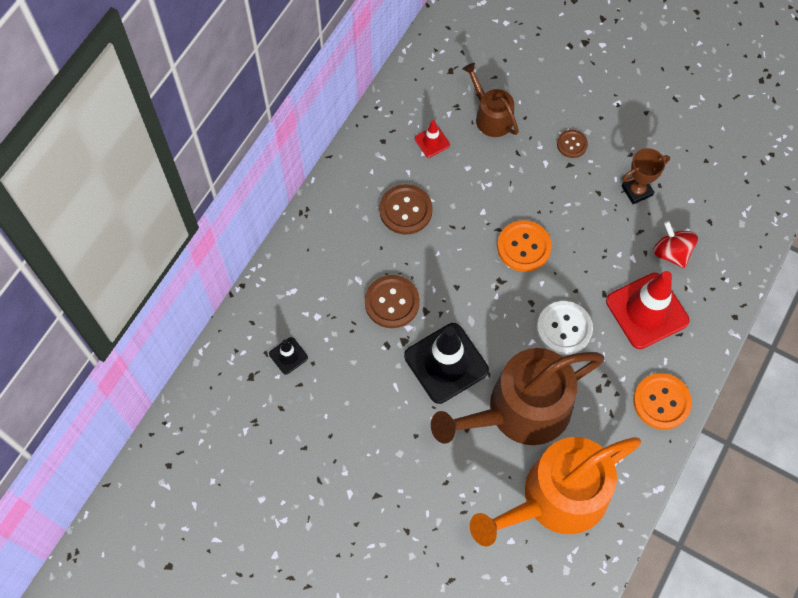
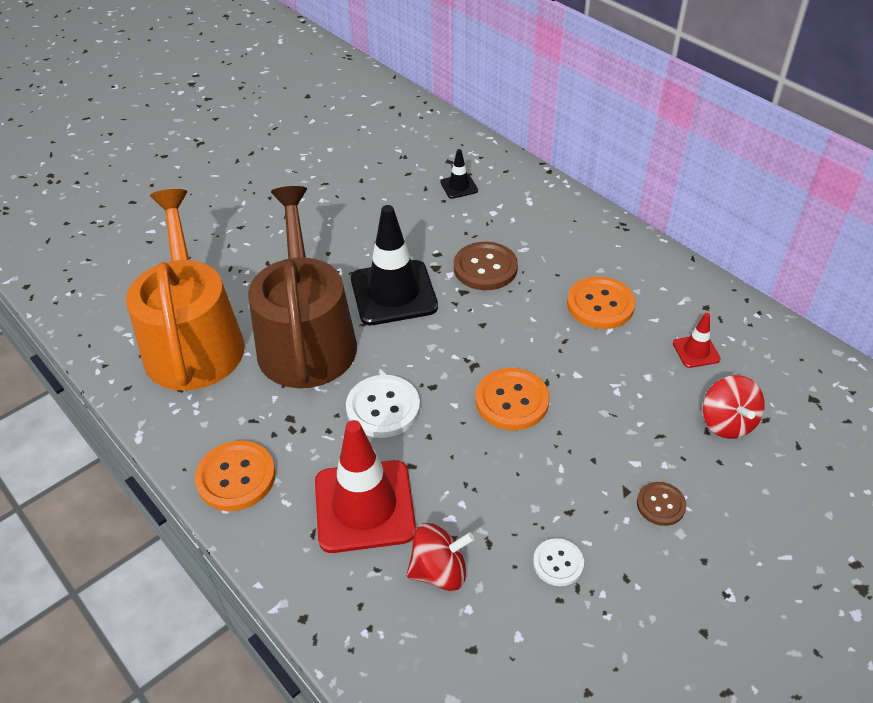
camera: 110 degrees right, 20 degrees down
brown button [379,184,433,235] -> orange button [567,276,635,329]
brown watering can [463,63,519,137] -> red spinning top [703,375,765,439]
brown trophy [622,148,670,204] -> white button [533,538,584,586]

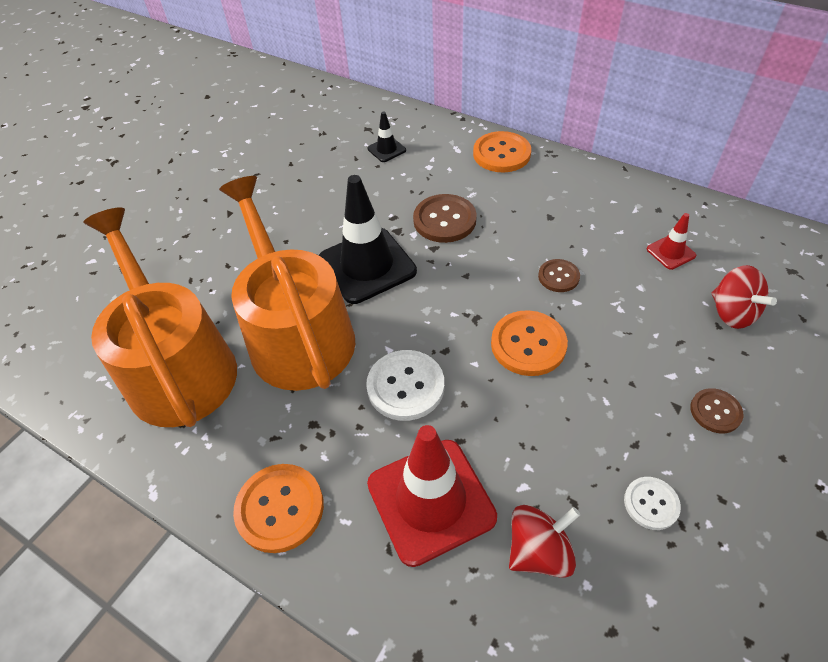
camera: 15 degrees left, 5 degrees up
brown watering can [248,186,357,388] -> orange watering can [219,176,355,391]
orange button [567,276,635,329] -> orange button moved to [473,131,531,172]
none -> brown button [538,259,580,292]

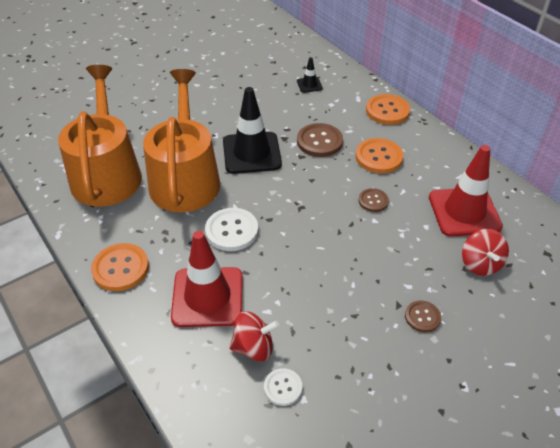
camera: 20 degrees right, 5 degrees down
orange button [491,310,568,376] -> orange button moved to [355,138,403,174]
white button [624,477,681,530] -> white button moved to [264,368,302,406]
red traffic cone [647,213,696,270] -> red traffic cone [429,145,503,237], size x2.18

